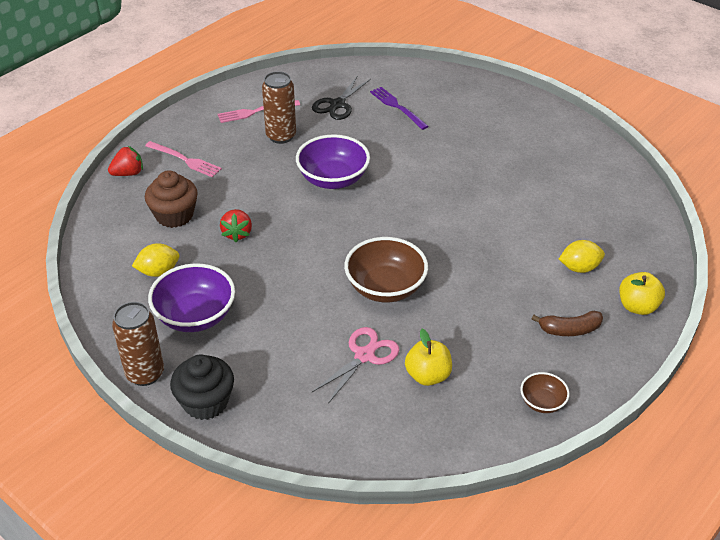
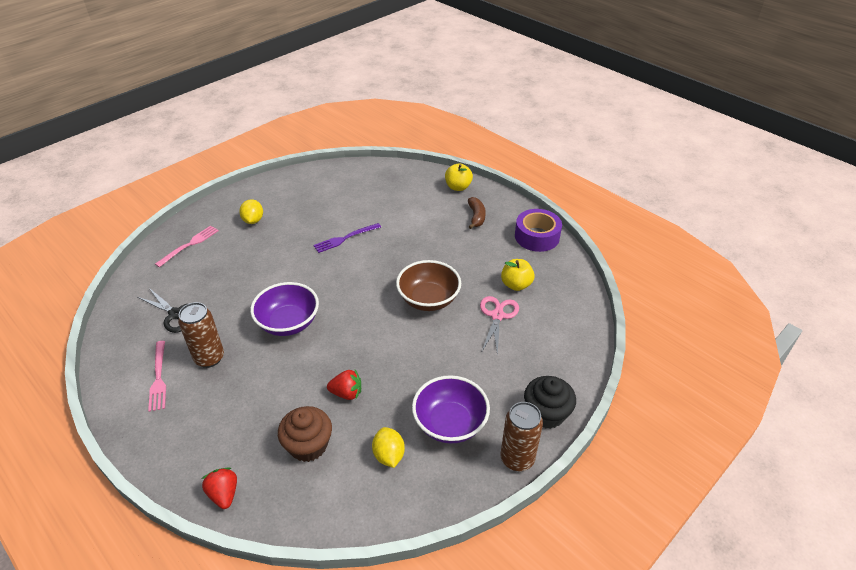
camera: 85 degrees left, 0 degrees up
pink fork [145,141,222,177] -> pink fork moved to [155,225,219,267]
pink scissors [312,327,399,404] -> pink scissors turned 60 degrees clockwise [480,296,519,354]
purple fork [370,87,429,130] -> purple fork moved to [313,223,381,253]
brown bowl [520,372,570,413] -> purple tape [515,209,562,252]
yellow lemon [559,240,605,273] -> yellow lemon moved to [239,199,263,224]

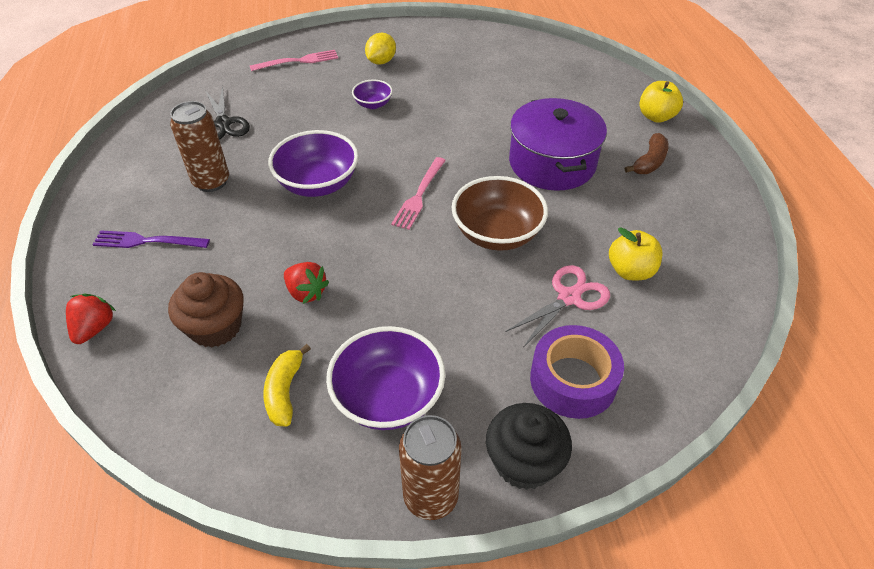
camera: 35 degrees right, 5 degrees up
pink fork [148,341,166,412] -> pink fork moved to [391,157,446,230]
purple fork [313,223,381,253] -> purple fork moved to [92,230,210,248]
yellow lemon [372,427,405,468] -> yellow banana [263,344,311,427]
purple tape [515,209,562,252] -> purple tape moved to [530,325,624,419]
none -> purple bowl [352,80,393,109]
none -> purple pot [509,98,607,191]

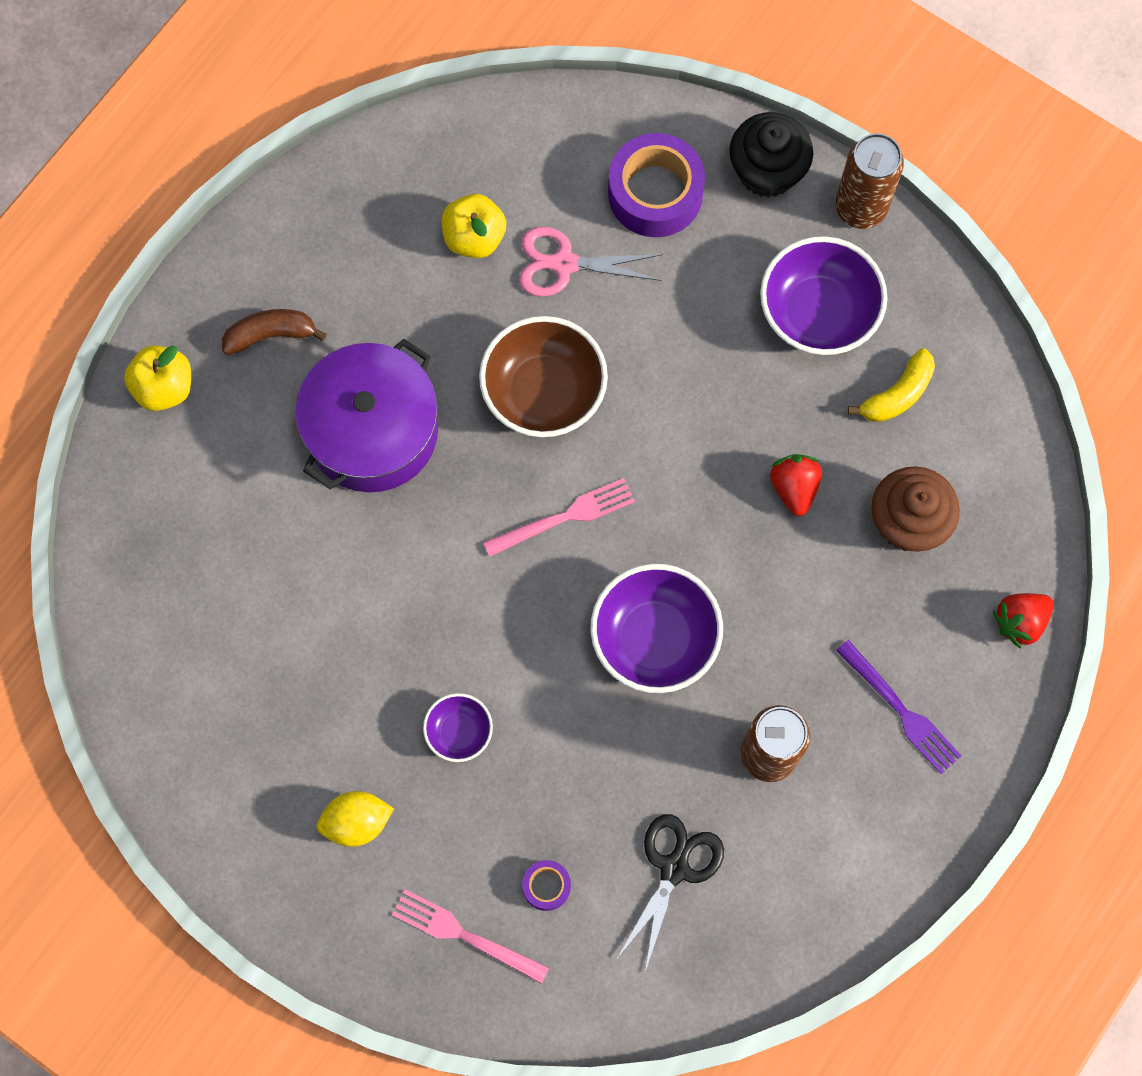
camera: 135 degrees left, 25 degrees up
none -> purple tape [522,860,571,911]

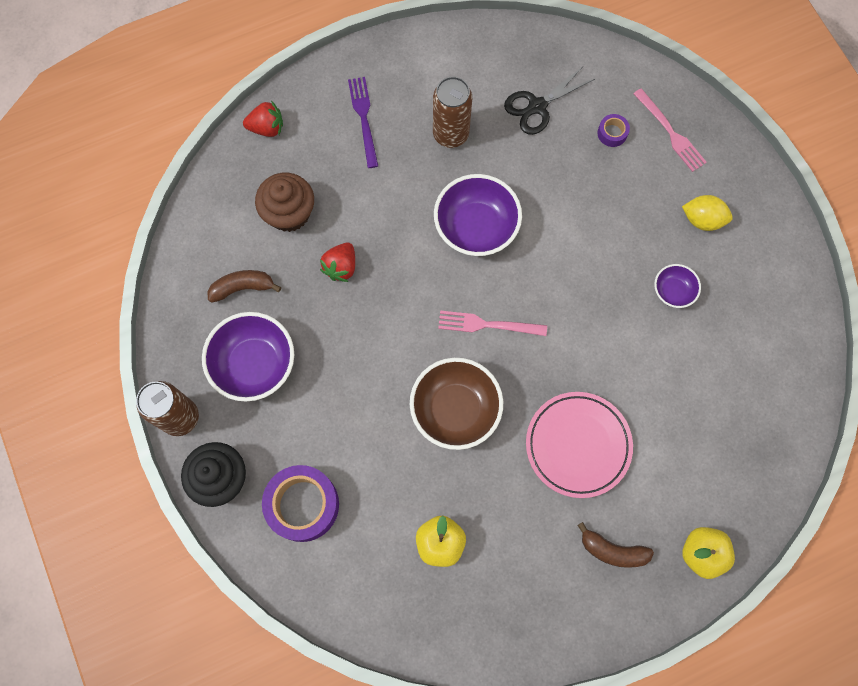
camera: 150 degrees left, 0 degrees up
purple pot [295,339,438,492] -> pink plate [526,392,633,498]
purple bowl [423,693,493,762] -> purple bowl moved to [654,264,701,308]
pink scissors [519,227,663,297] -> none
yellow banana [848,348,935,422] -> brown banana [208,270,281,303]

